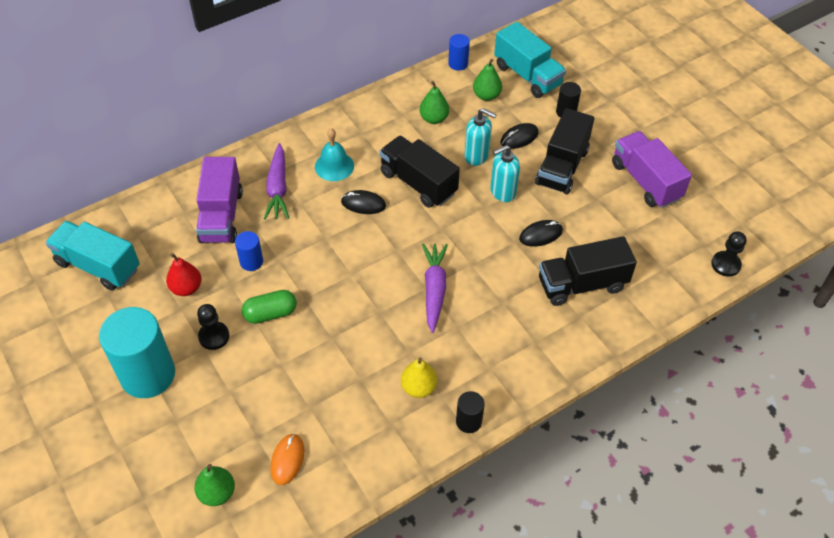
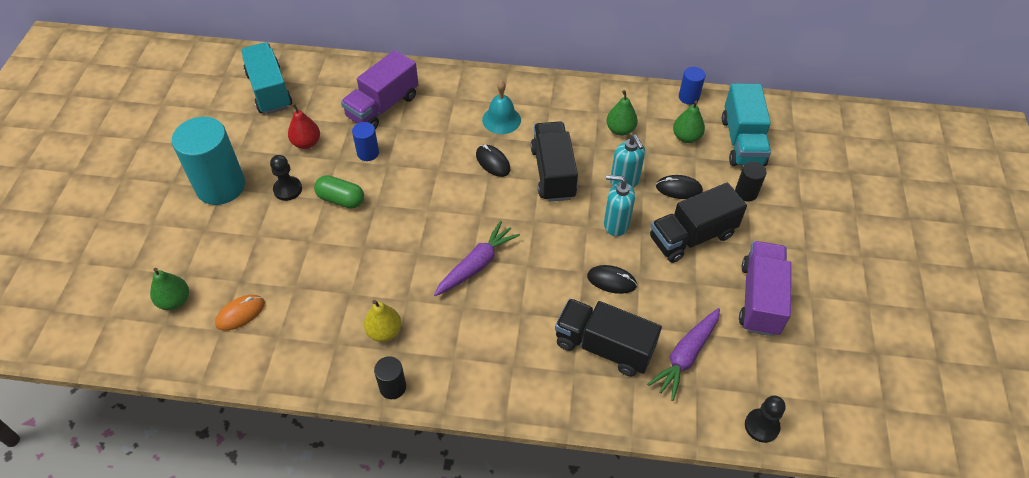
camera: 40 degrees right, 0 degrees up
purple carrot [264,143,289,220] -> purple carrot moved to [647,308,720,401]

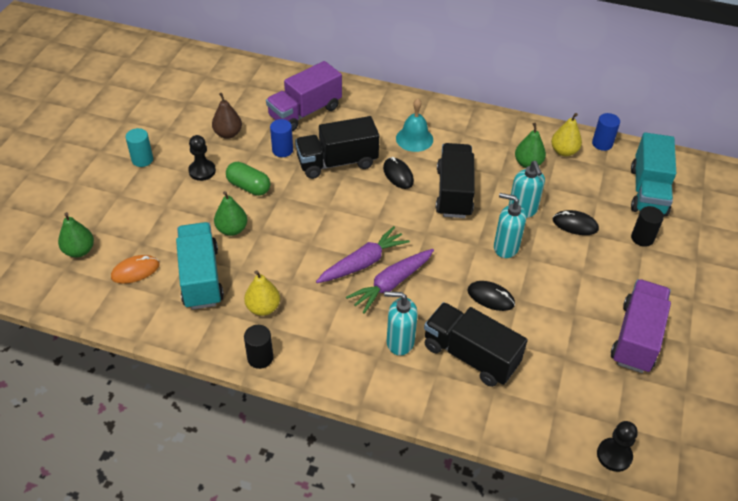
camera: 10 degrees right, 5 degrees down
turquoise cylinder [172,117,245,205] -> turquoise cylinder [126,128,153,167], size x0.47
turquoise truck [241,42,292,114] -> turquoise truck moved to [176,222,224,310]
red pear [288,103,320,149] -> brown pear [212,93,242,139]
purple carrot [647,308,720,401] -> purple carrot moved to [346,249,434,314]
black truck [650,183,747,263] -> black truck moved to [295,116,379,179]
green pear [673,100,705,143] -> green pear moved to [214,191,247,236]
none -> turquoise soap dispenser [384,291,418,356]
none -> yellow pear [551,113,582,156]

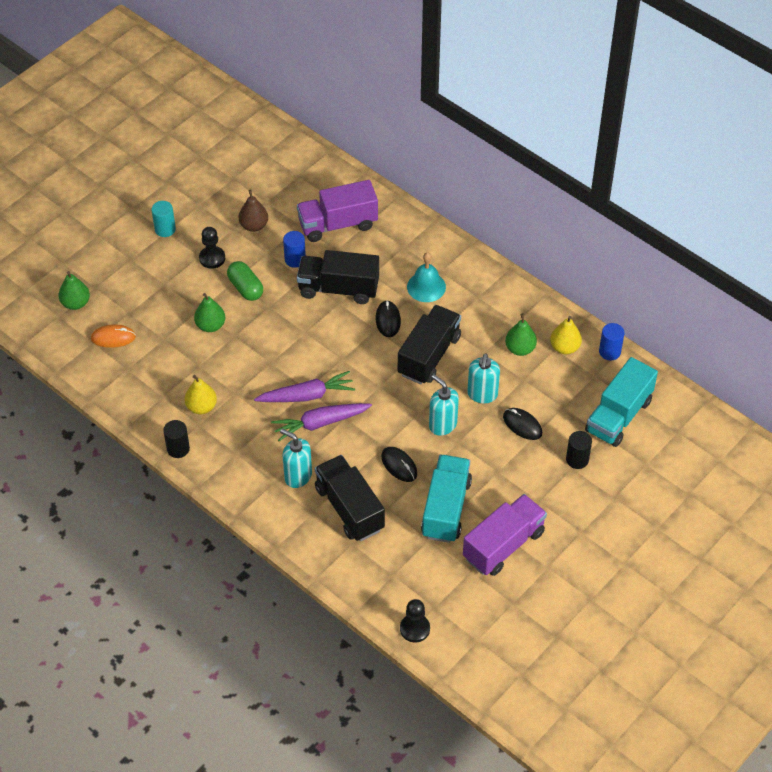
camera: 25 degrees right, 5 degrees up
turquoise truck [176,222,224,310] -> turquoise truck moved to [421,454,472,543]

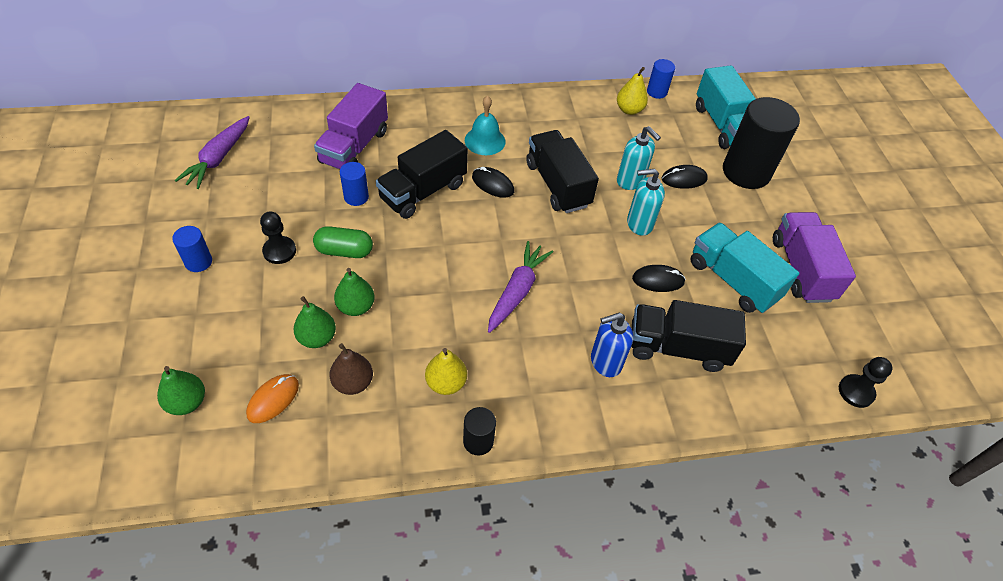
camera: 55 degrees left, 0 degrees up
turquoise cylinder [152,201,176,237] -> blue cylinder [172,226,212,272]
brown pear [239,189,268,232] -> brown pear moved to [330,343,373,395]
purple carrot [271,403,372,441] -> purple carrot moved to [175,116,250,189]
turquoise soap dispenser [280,429,312,488] -> blue soap dispenser [591,313,633,377]
green pear [505,313,537,356] -> green pear moved to [293,296,336,348]
black cylinder [566,431,592,469] -> black cylinder [723,97,800,189], size x2.15

